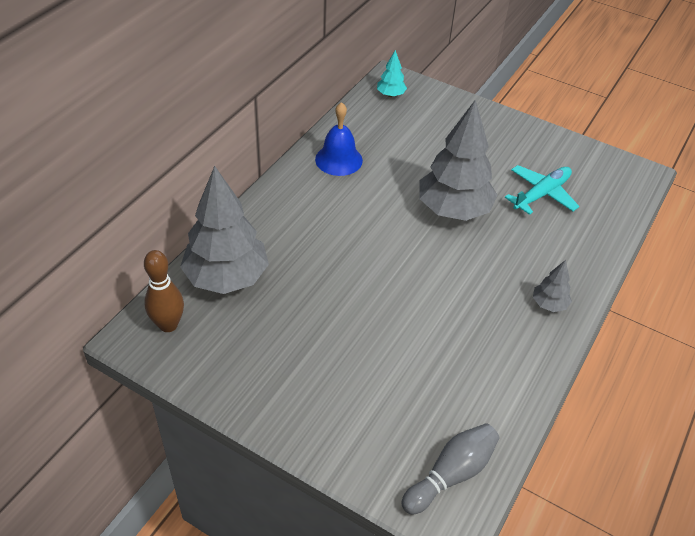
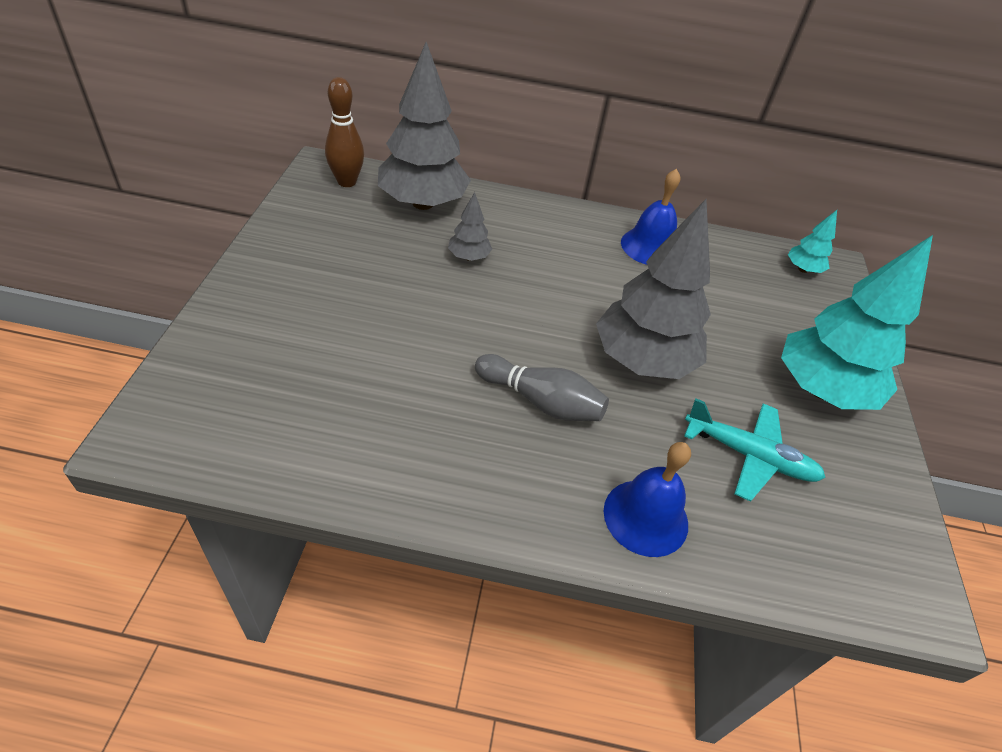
camera: 65 degrees right, 0 degrees up
grey bowling pin [402,423,500,515] -> grey bowling pin moved to [475,354,609,421]
grey tree [533,260,572,312] -> grey tree moved to [448,192,492,261]
none -> blue bell [604,442,691,557]
none -> turquoise tree [781,235,933,410]

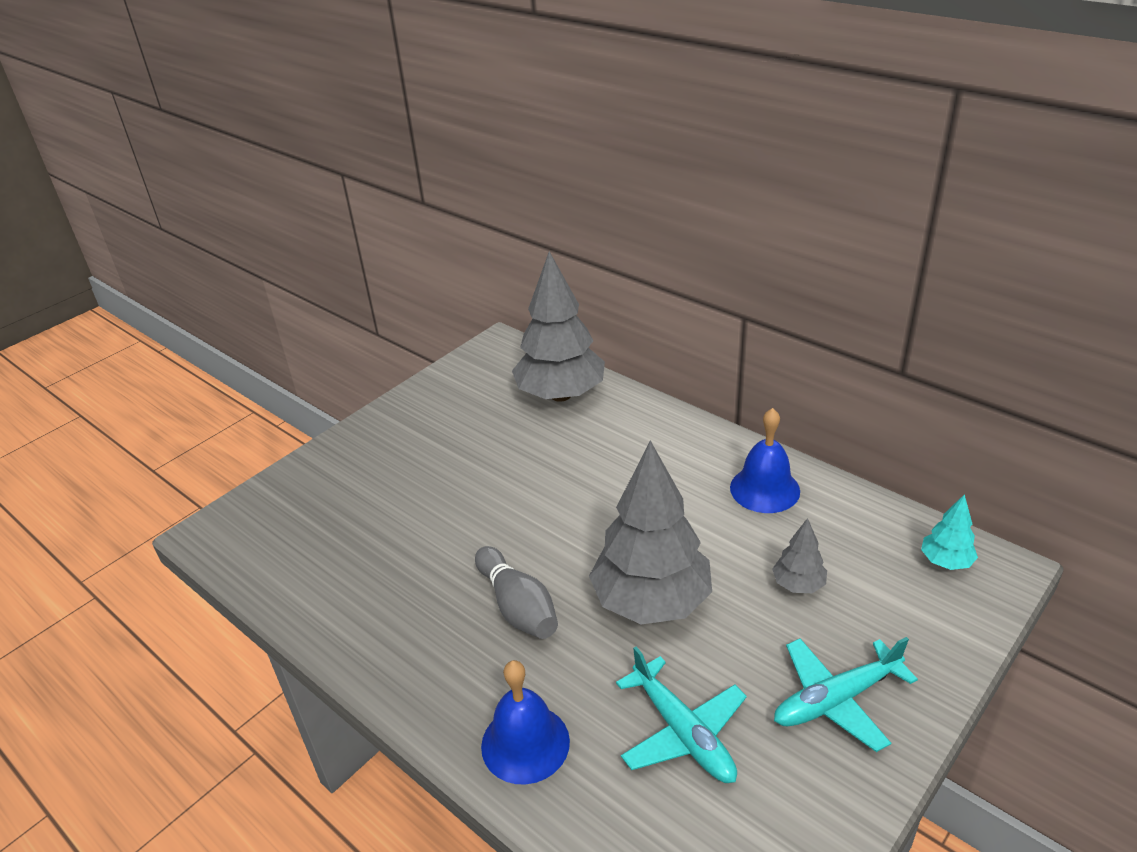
camera: 40 degrees right, 10 degrees down
brown bowling pin [325,77,364,187] -> none
grey tree [448,192,492,261] -> grey tree moved to [772,518,827,593]
turquoise tree [781,235,933,410] -> turquoise plane [774,637,918,752]

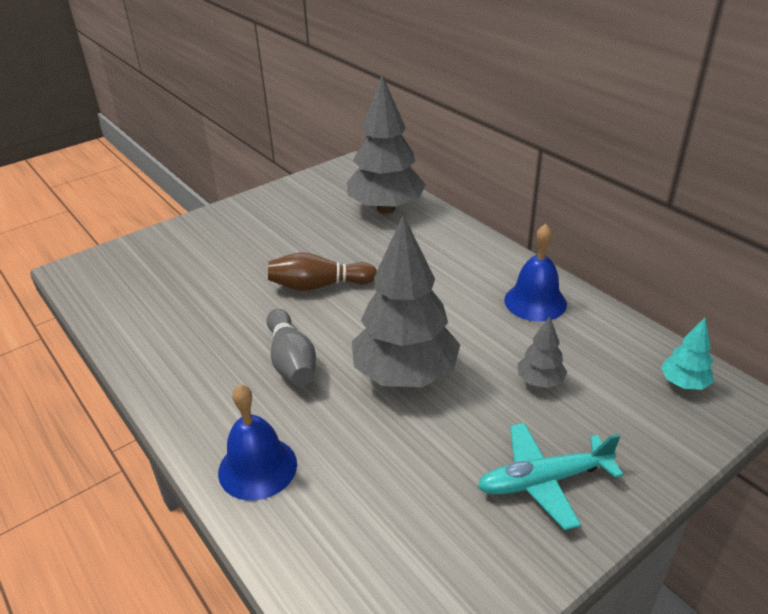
camera: 10 degrees right, 0 degrees up
turquoise plane [616,647,747,783] -> none
none -> brown bowling pin [268,252,377,291]

